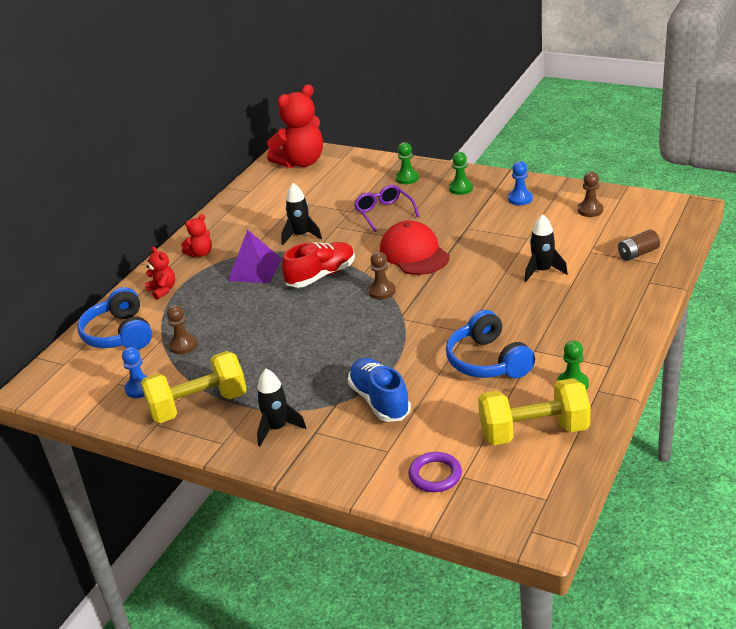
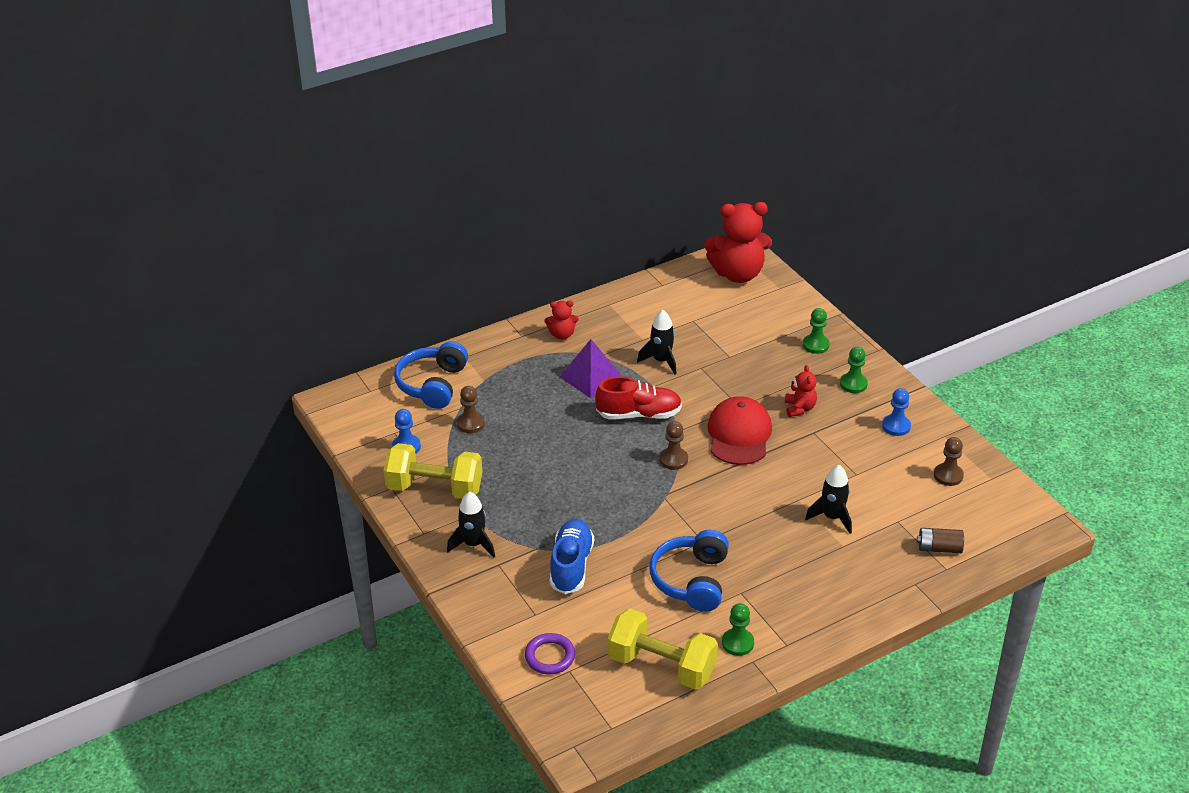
camera: 30 degrees right, 5 degrees up
red teddy bear [145,247,175,300] -> red teddy bear moved to [785,365,817,417]
purple glasses [354,185,420,232] -> none

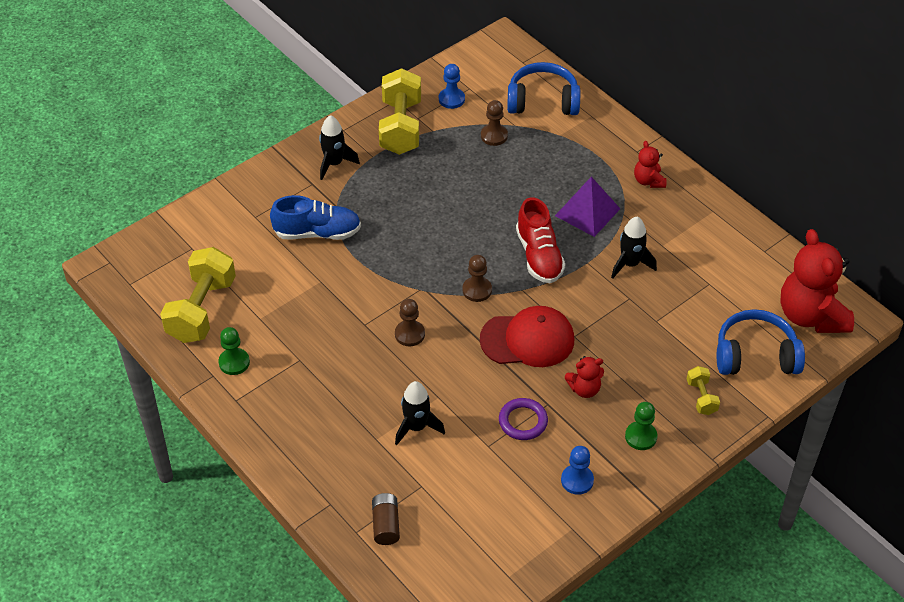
camera: 80 degrees right, 10 degrees up
purple ring [525,633,575,674] -> purple ring moved to [499,398,548,440]
blue headphones [650,530,729,612] -> blue headphones moved to [717,309,805,375]
green pawn [803,308,830,354] -> yellow dumbbell [687,366,720,415]
brown pawn [934,437,964,486] -> brown pawn moved to [395,299,425,346]

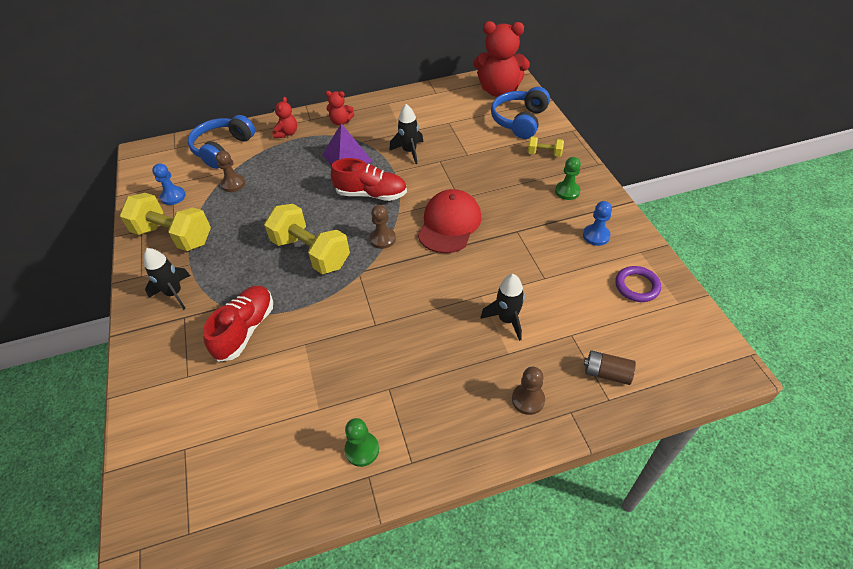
camera: 65 degrees left, 0 degrees up
yellow dumbbell [160,247,236,343] -> yellow dumbbell moved to [264,204,350,274]
blue shoe [270,195,361,240] -> red shoe [203,286,273,362]
brown pawn [395,299,425,346] -> brown pawn moved to [512,367,545,415]
purple ring [499,398,548,440] -> purple ring moved to [615,266,661,302]
red teddy bear [565,356,604,398] -> red teddy bear moved to [272,97,297,138]

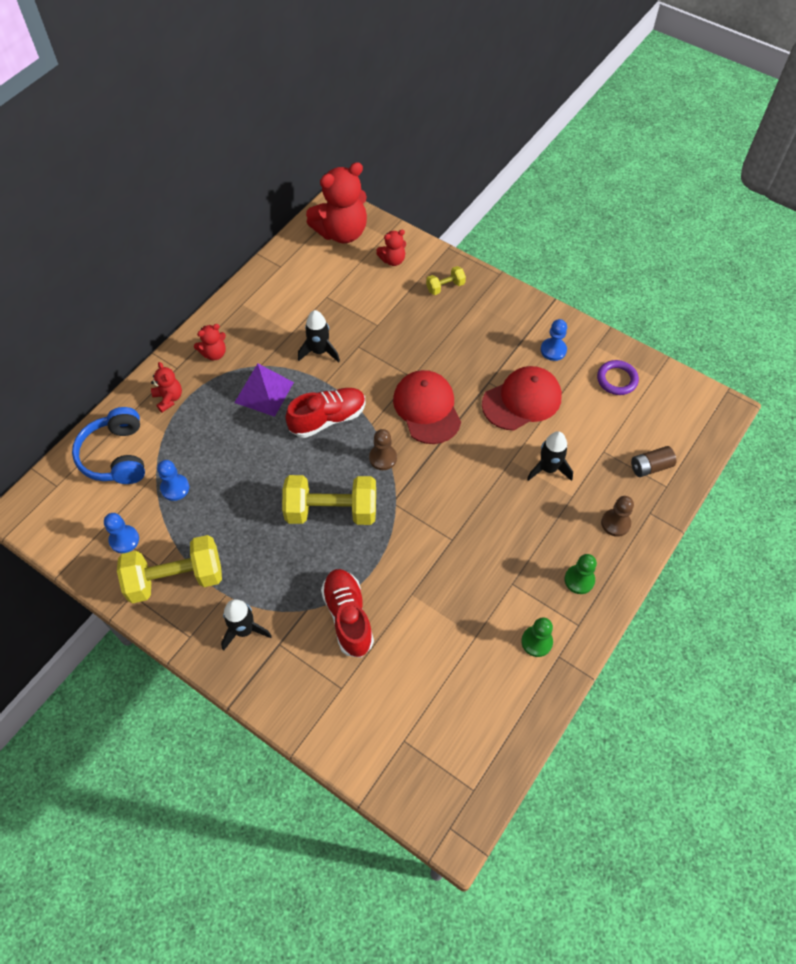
camera: 40 degrees left, 10 degrees up
brown pawn [216,151,245,192] -> blue pawn [157,460,189,501]
blue headphones [491,87,550,139] -> red teddy bear [376,230,406,266]
green pawn [555,157,581,200] -> green pawn moved to [565,554,597,594]
none -> red cap [482,366,562,430]

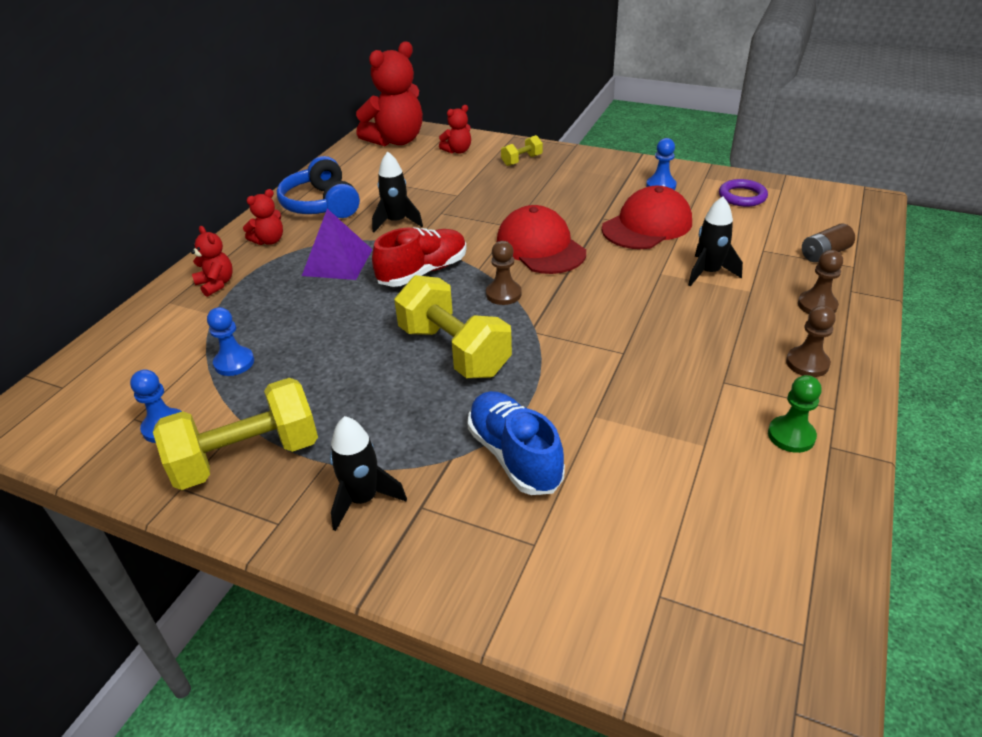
camera: 10 degrees left, 20 degrees down
blue headphones [72,407,145,484] -> blue headphones moved to [277,156,360,218]
yellow dumbbell [282,475,376,525] -> yellow dumbbell turned 60 degrees clockwise [394,275,512,378]
red shoe [321,569,374,658] -> blue shoe [467,391,565,495]
green pawn [565,554,597,594] -> brown pawn [786,305,835,377]

